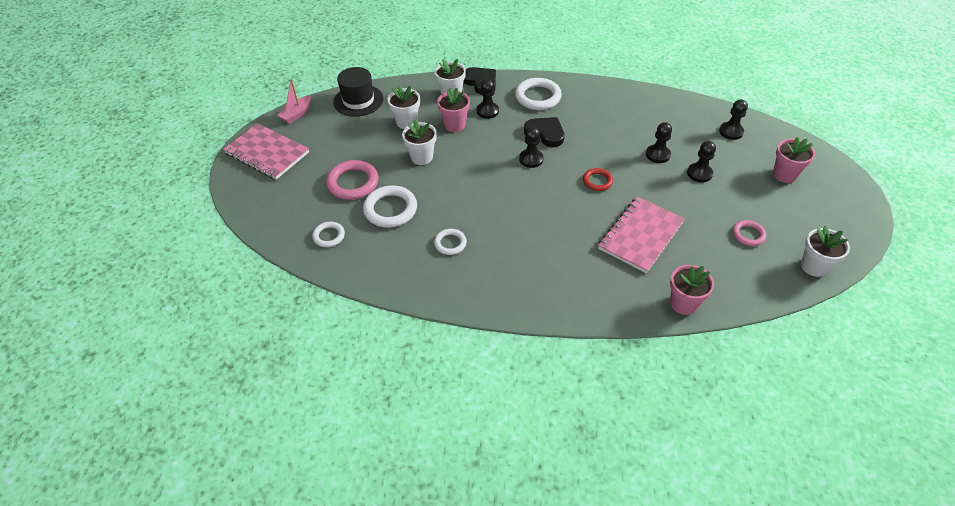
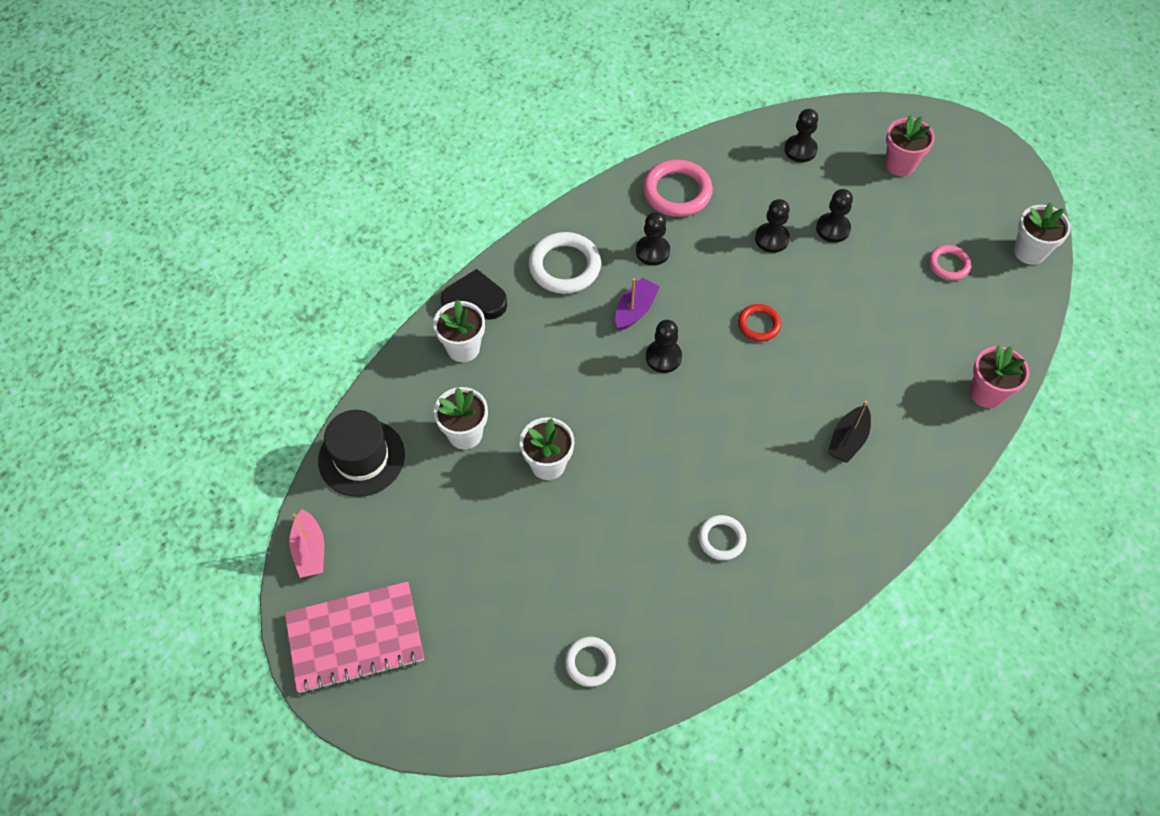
camera: 50 degrees left, 10 degrees up
pink ring [326,160,379,200] -> pink ring moved to [643,159,713,217]
white ring [363,185,417,228] -> none
pink flower pot [437,88,470,132] -> none
black pawn [476,79,499,119] -> black pawn moved to [636,212,670,266]
black heart [524,117,564,147] -> purple boat [615,278,660,331]
pink notebook [598,197,685,273] -> none
none -> black boat [828,401,871,463]

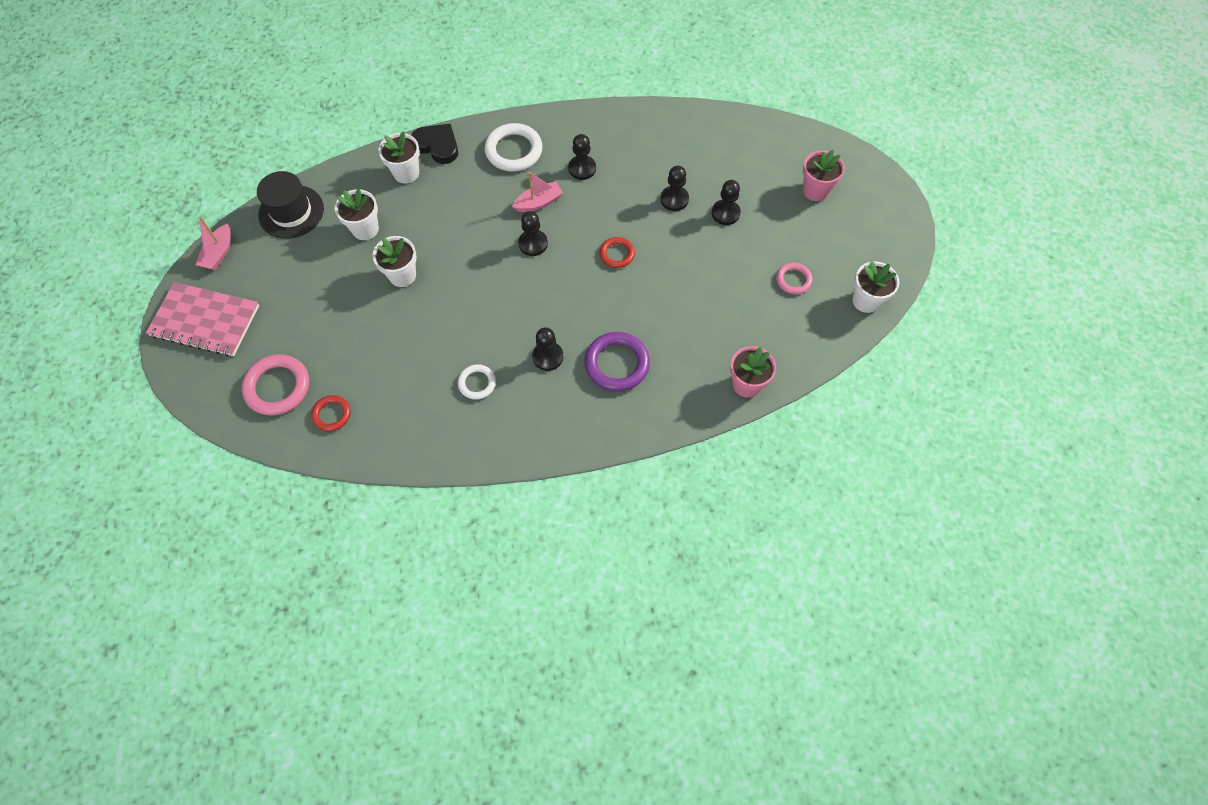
camera: 30 degrees right, 5 degrees up
white ring [565,637,616,687] -> red ring [311,395,351,431]
purple boat [615,278,660,331] -> pink boat [512,172,563,212]
pink ring [643,159,713,217] -> pink ring moved to [242,354,309,415]
black pawn [784,109,818,162] -> black pawn moved to [532,327,563,371]
black boat [828,401,871,463] -> purple ring [584,332,650,392]

